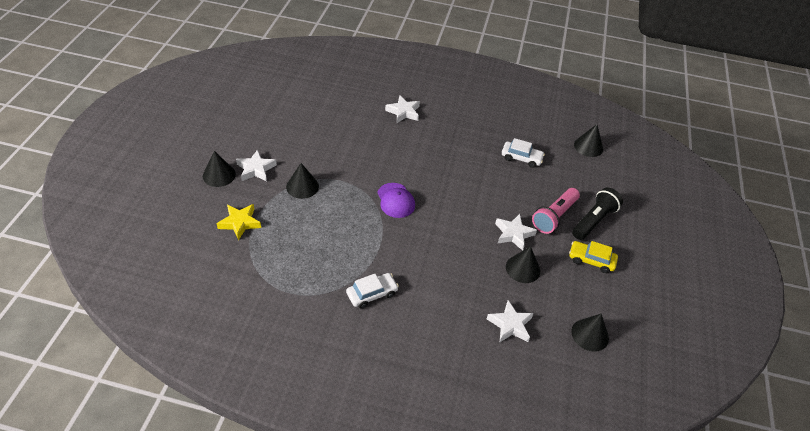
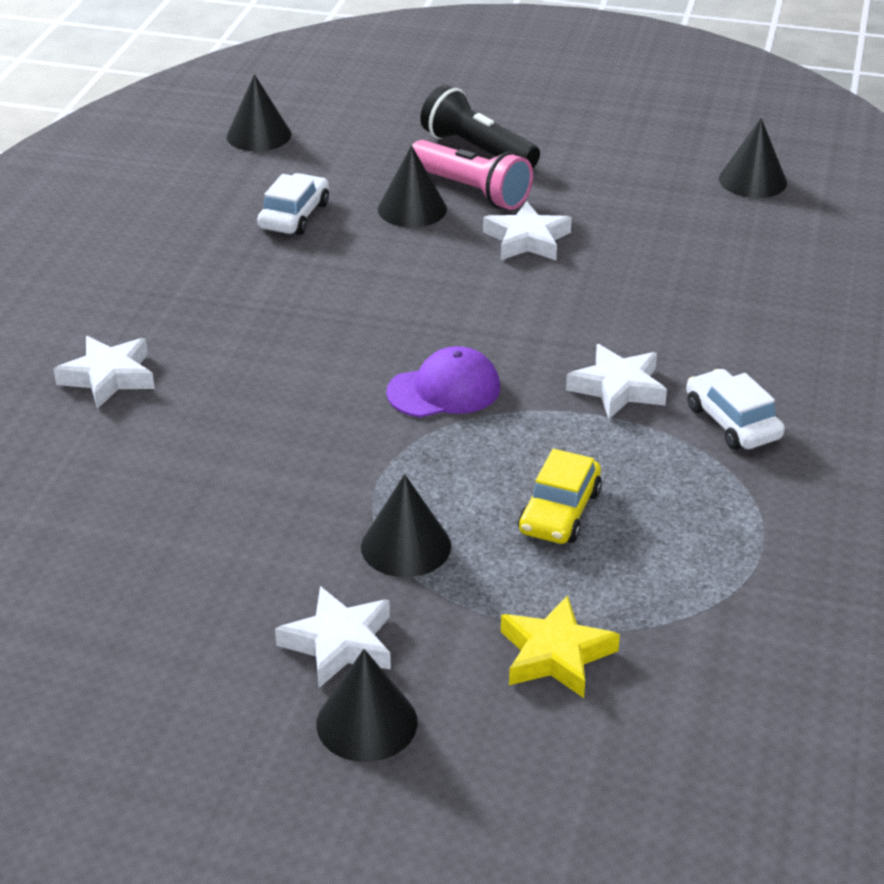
camera: 85 degrees left, 10 degrees down
white star [487,300,534,343] -> white star moved to [566,344,667,419]
black cone [506,246,540,283] -> black cone moved to [378,145,447,227]
yellow car [569,241,618,273] -> yellow car moved to [518,449,602,544]

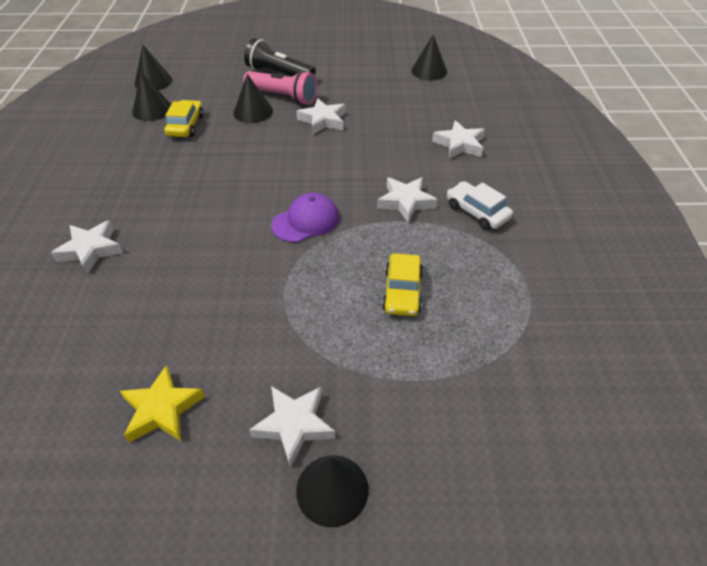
camera: 15 degrees left, 10 degrees up
white car [257,173,329,235] -> yellow car [164,100,204,137]
black cone [361,474,451,577] -> black cone moved to [132,72,171,121]
yellow star [501,595,620,698] -> yellow star moved to [120,365,205,443]
none -> white star [432,120,485,159]

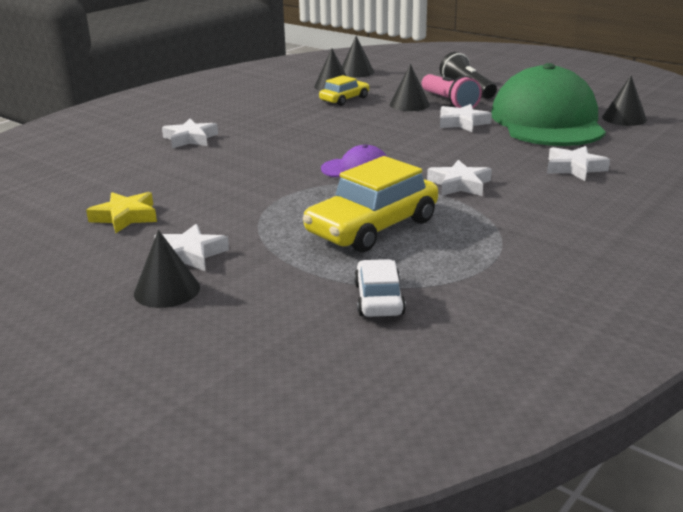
camera: 40 degrees right, 20 degrees down
yellow car [382,253,423,316] -> yellow car [303,156,438,252], size x1.82
white car [447,181,513,230] -> white car moved to [354,259,406,317]
none -> green cap [491,63,606,146]

